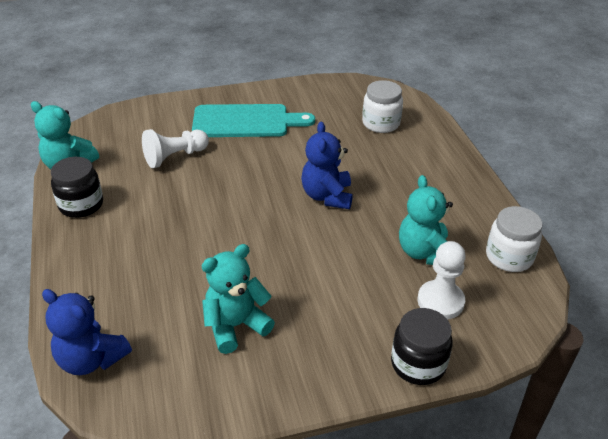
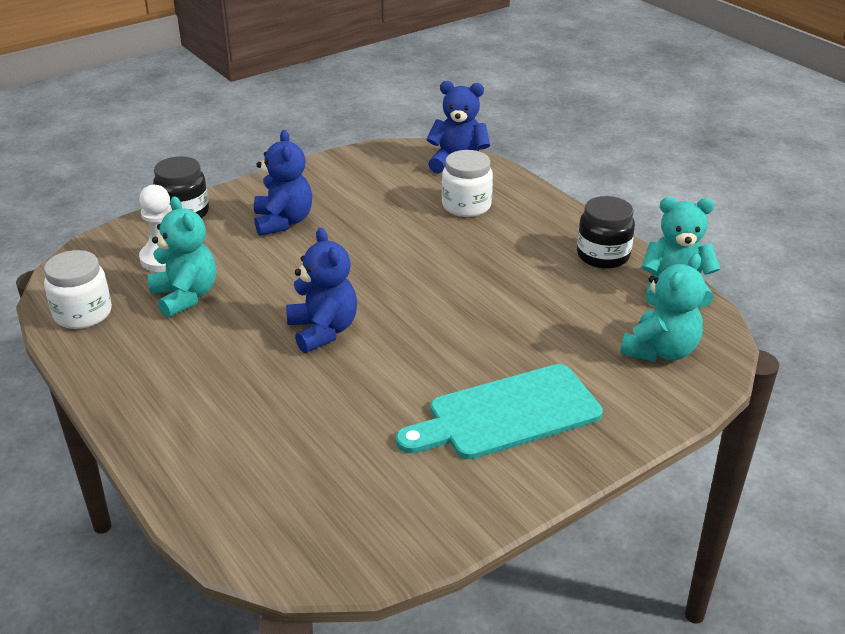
camera: 160 degrees right, 5 degrees down
white pawn [142,129,209,168] -> none
turquoise teddy bear [201,244,275,354] -> turquoise teddy bear moved to [620,253,705,362]
white jar [362,80,403,133] -> white jar moved to [442,150,493,217]
none -> blue teddy bear [254,130,312,236]

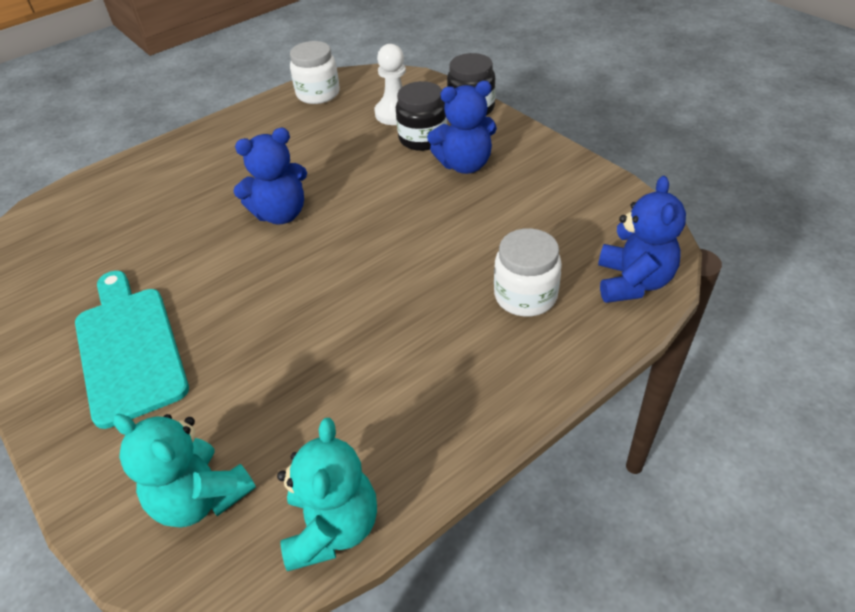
camera: 90 degrees right, 10 degrees up
turquoise teddy bear [148,196,216,318] -> none
black jar [577,196,635,269] -> black jar moved to [396,81,447,151]

